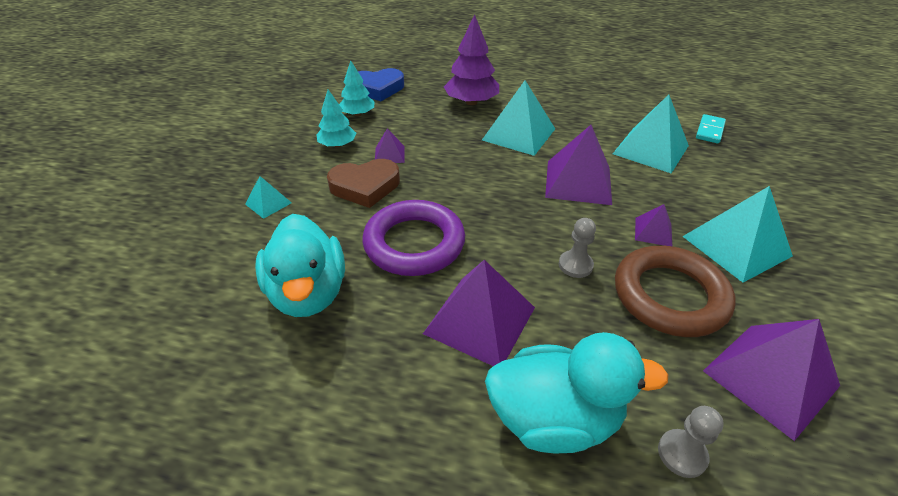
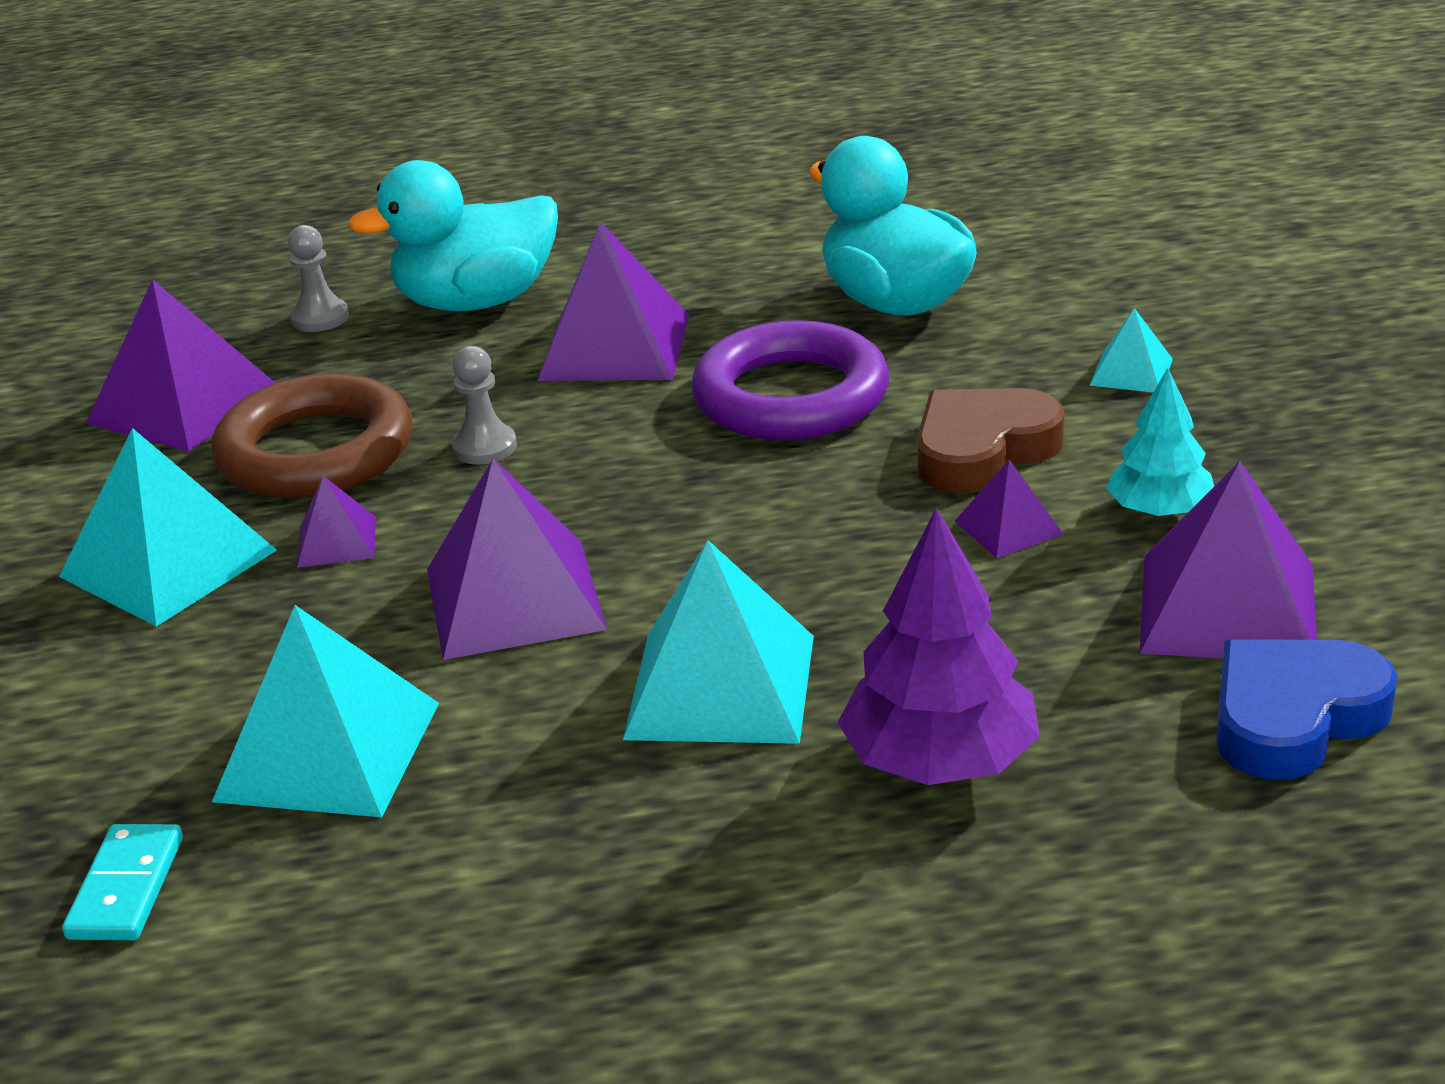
camera: 160 degrees right, 10 degrees down
turquoise tree [339,60,375,116] -> purple pyramid [1140,461,1317,659]

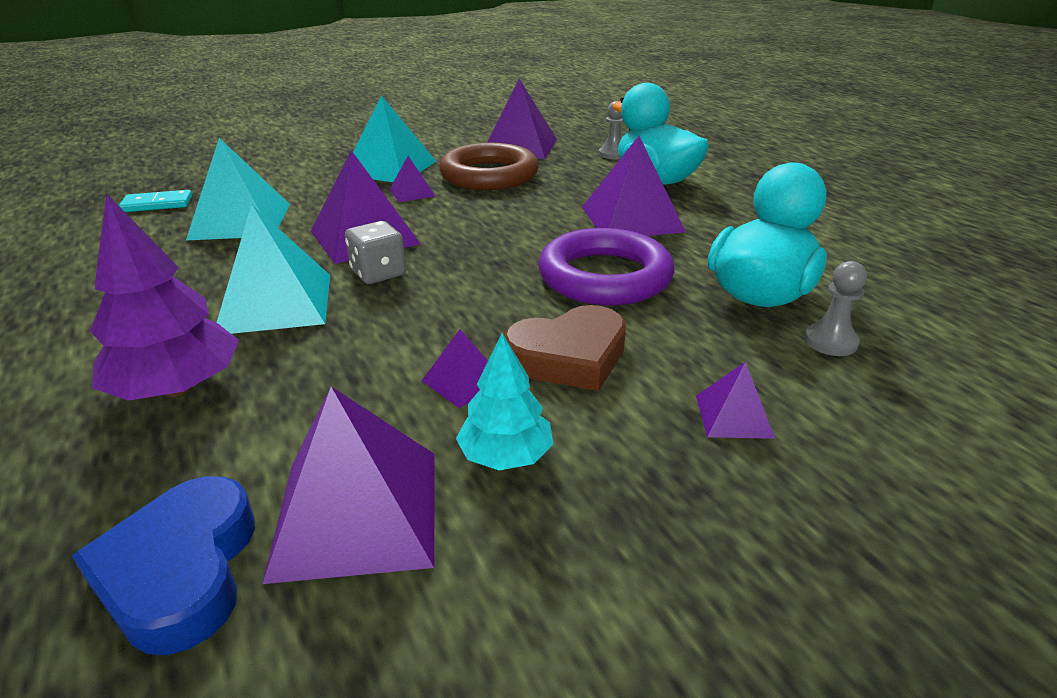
camera: 70 degrees right, 0 degrees up
grey pawn [452,346,517,465] -> grey pawn moved to [804,261,867,356]
brown heart [917,388,1065,493] -> brown heart turned 120 degrees clockwise [504,305,626,391]
turquoise pyramid [1089,308,1173,392] -> purple pyramid [696,362,775,439]
blue heart [1216,639,1397,780] -> blue heart turned 135 degrees counterclockwise [72,476,255,655]
none -> grey dice [345,221,406,284]

